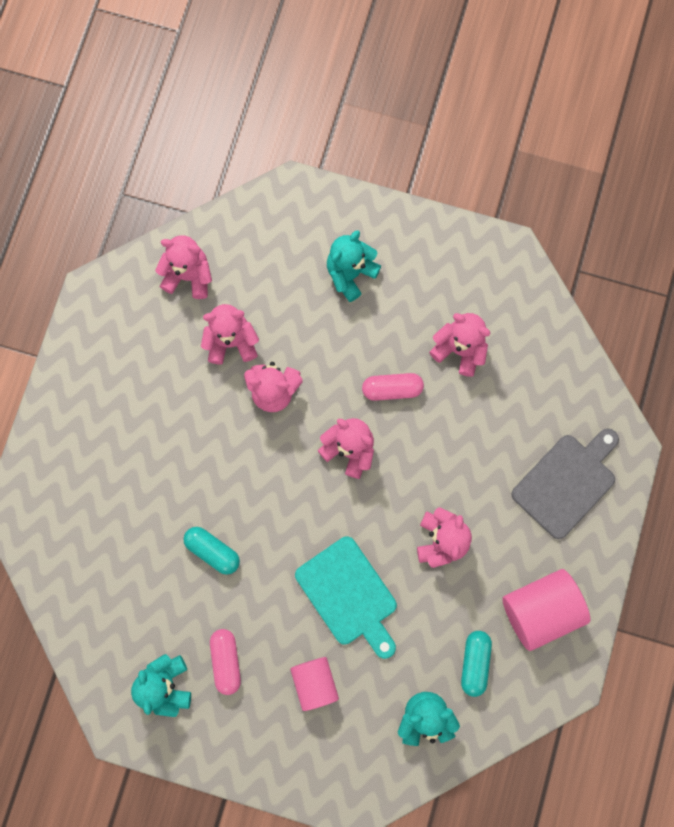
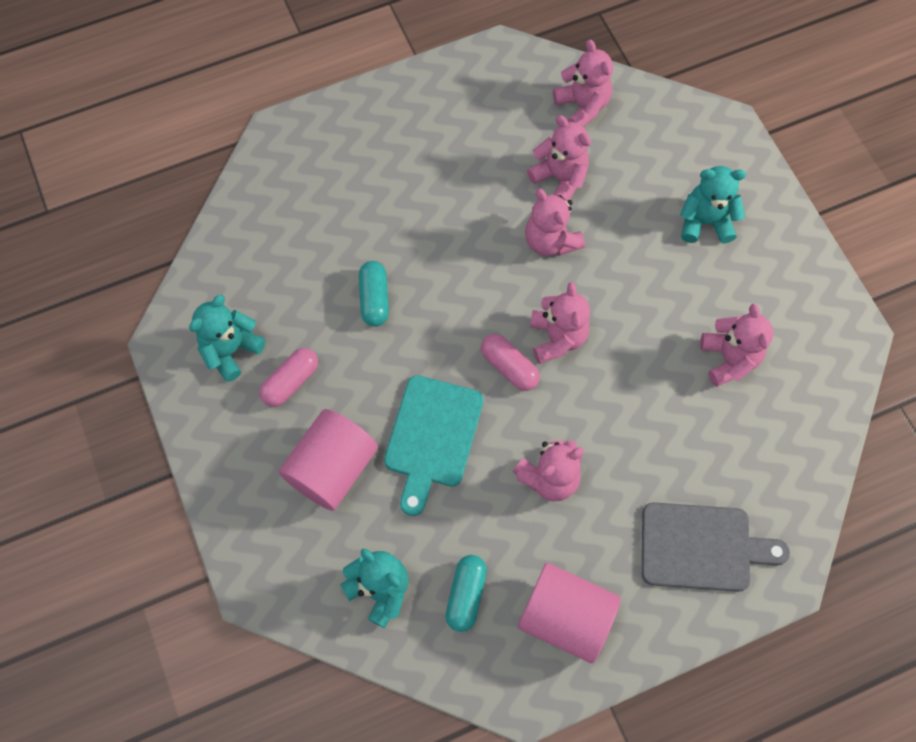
camera: 50 degrees right, 10 degrees down
pink cylinder [290,657,339,711] -> pink cylinder [279,409,378,511], size x1.55
pink capsule [362,373,424,401] -> pink capsule moved to [481,334,540,391]
turquoise capsule [461,631,492,697] -> turquoise capsule turned 45 degrees counterclockwise [445,555,487,632]

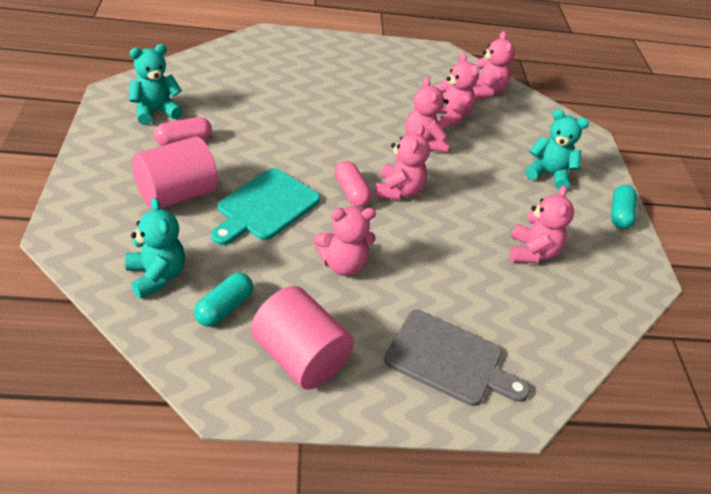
camera: 15 degrees right, 25 degrees down
turquoise capsule [359,261,389,327] -> turquoise capsule moved to [611,185,637,229]

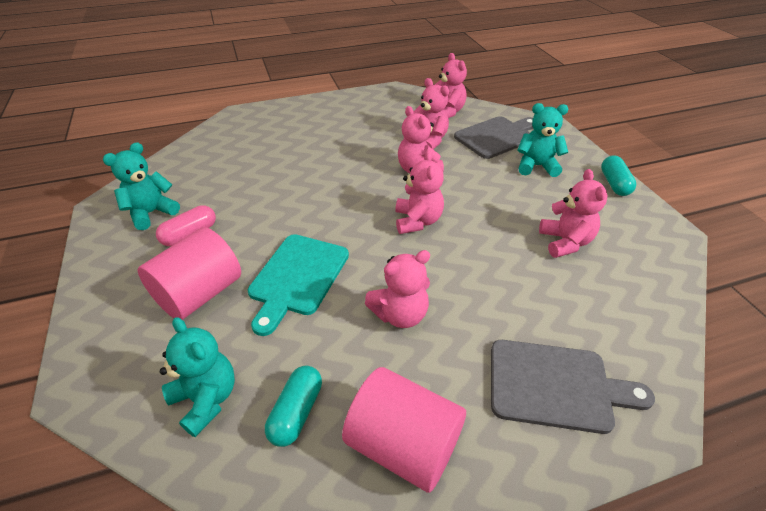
camera: 10 degrees left, 0 degrees up
pink capsule [334,161,372,207] -> none
none -> grey cutting board [454,116,533,159]

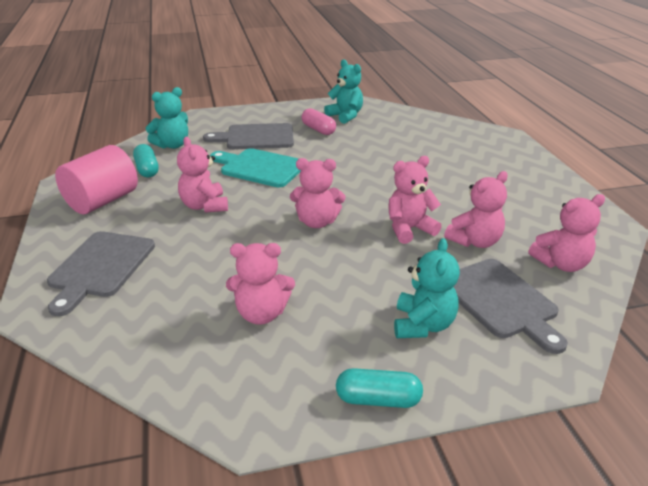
camera: 95 degrees right, 10 degrees down
pink cylinder [137,227,241,320] -> grey cutting board [203,123,294,149]
turquoise capsule [265,366,322,447] -> turquoise capsule turned 45 degrees clockwise [133,144,159,177]

